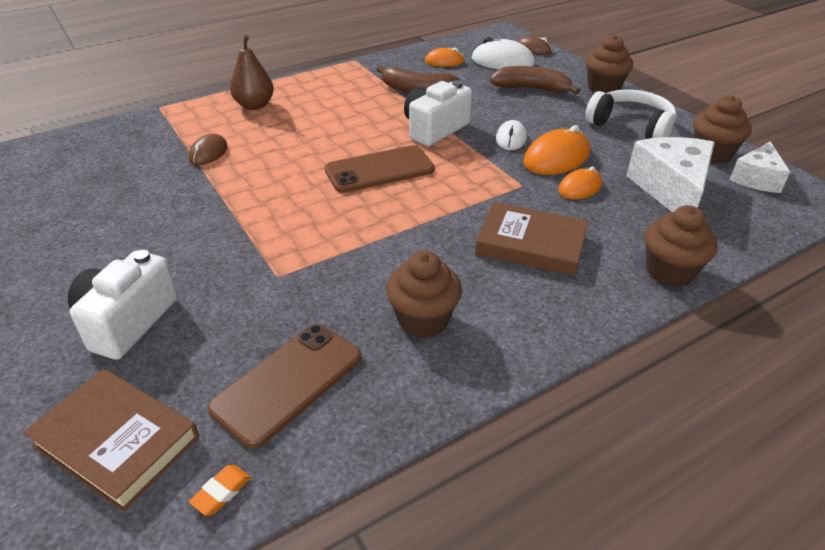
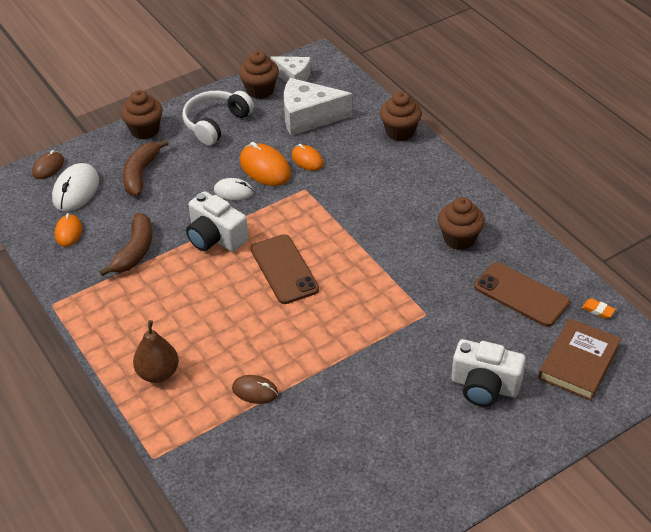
camera: 90 degrees left, 5 degrees up
brown book [475,202,588,276] -> none

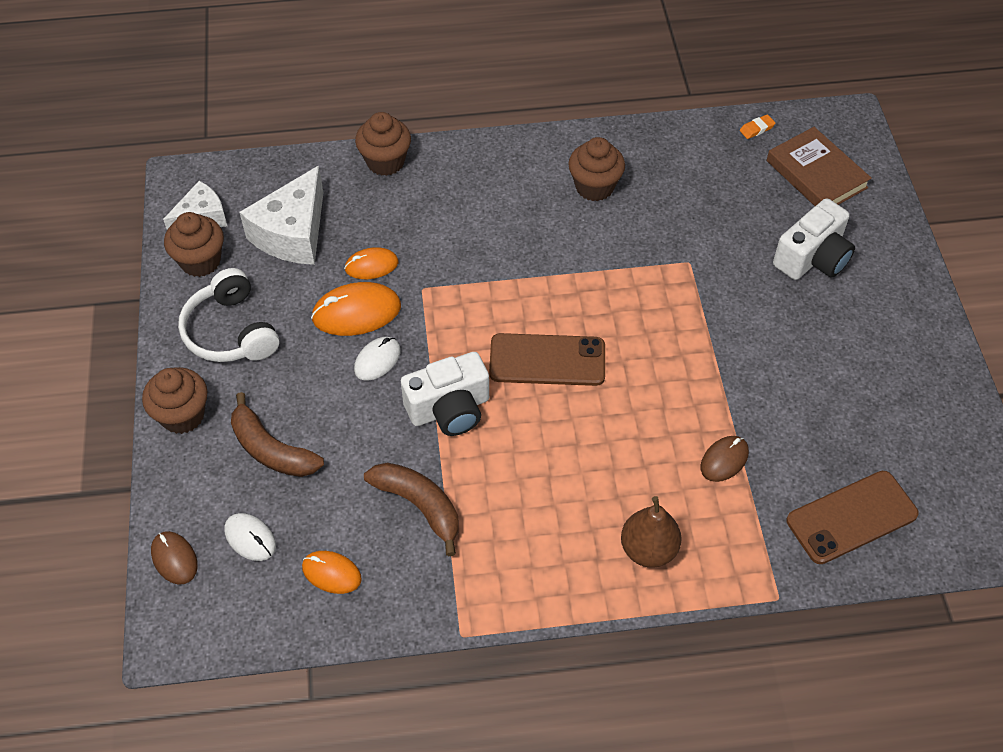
camera: 65 degrees left, 10 degrees up
white mouse [52,163,99,211] -> white mouse [224,513,276,561], size x0.62
brown phone [474,262,570,327] -> brown phone moved to [787,471,919,564]

